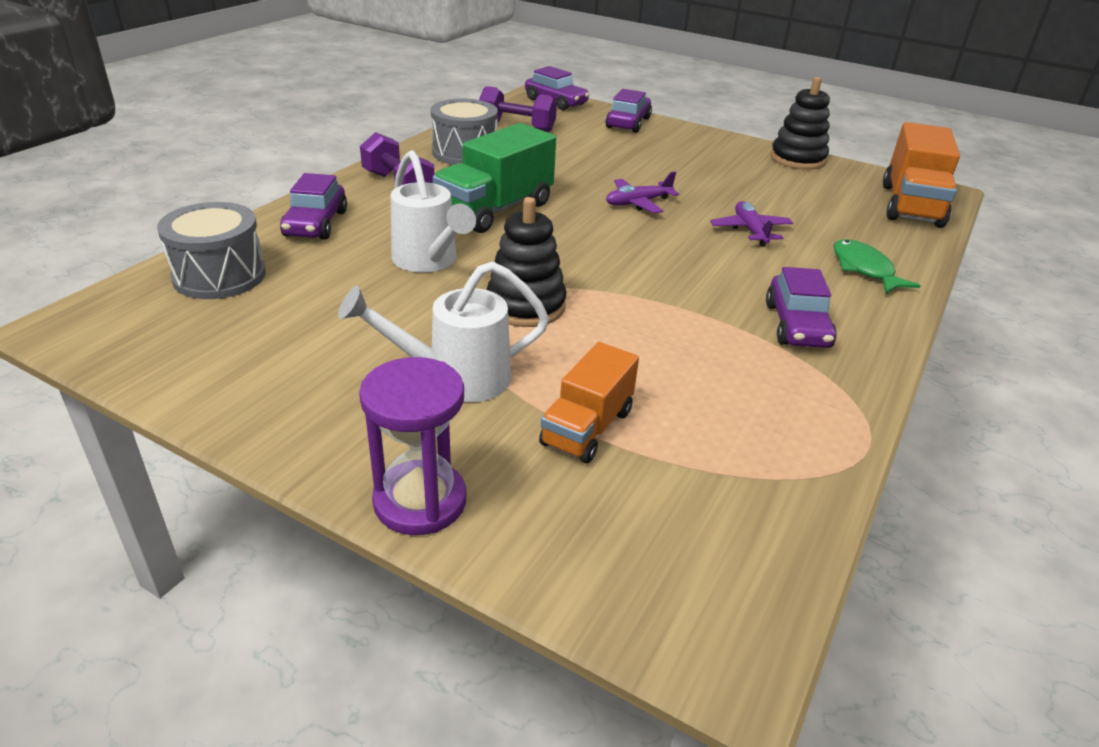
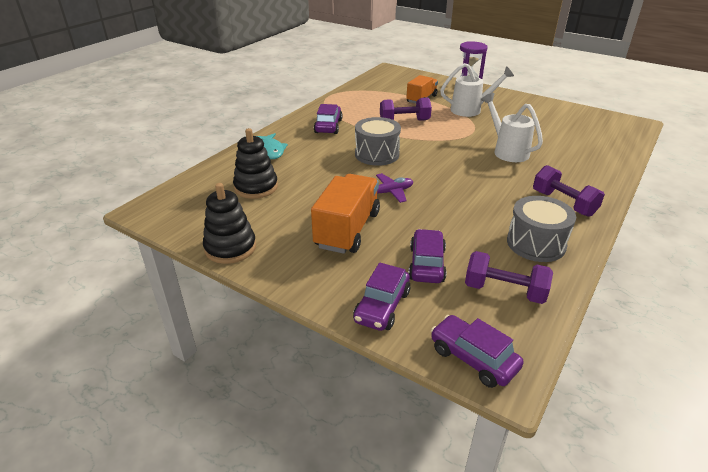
camera: 175 degrees left, 0 degrees up
grey drum [157,202,266,299] -> grey drum moved to [355,117,401,166]
purple car [280,173,347,240] -> purple car moved to [408,229,447,283]
green truck [433,123,556,233] -> none
black stacking toy [487,197,566,327] -> black stacking toy moved to [233,128,278,199]
purple plane [710,201,793,247] -> none
green fish [833,239,921,294] -> turquoise fish [257,133,288,159]
orange truck [883,122,960,228] -> orange truck moved to [311,174,380,254]
none -> purple dumbbell [380,98,432,121]

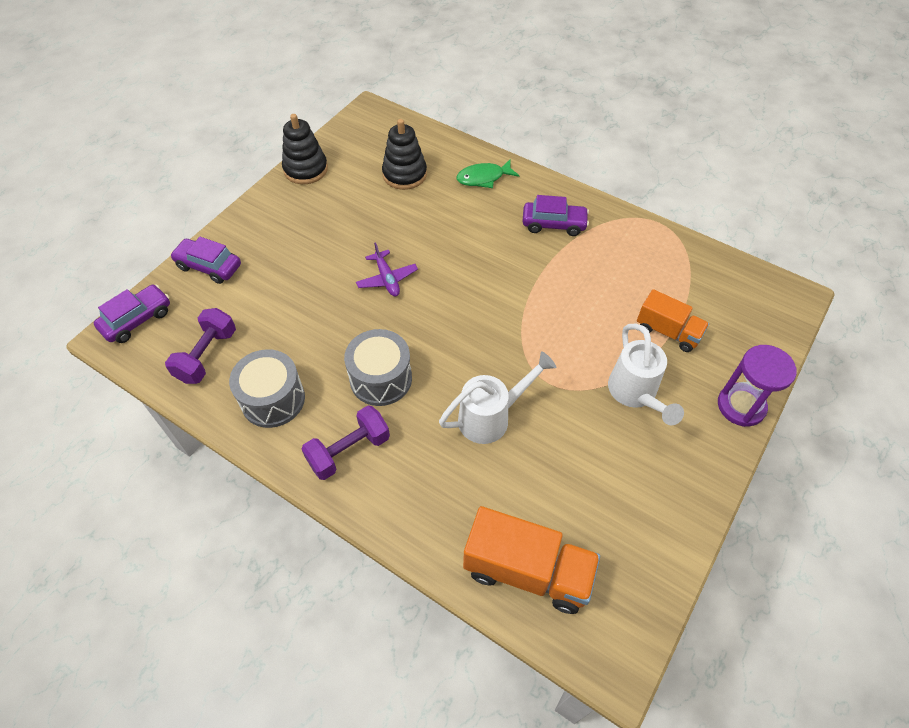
camera: 90 degrees right, 20 degrees up
turquoise fish [257,133,288,159] -> green fish [456,159,519,188]
orange truck [311,174,380,254] -> orange truck moved to [463,506,600,614]
grey drum [355,117,401,166] -> grey drum moved to [344,329,412,406]
purple dumbbell [380,98,432,121] -> none
purple car [408,229,447,283] -> none

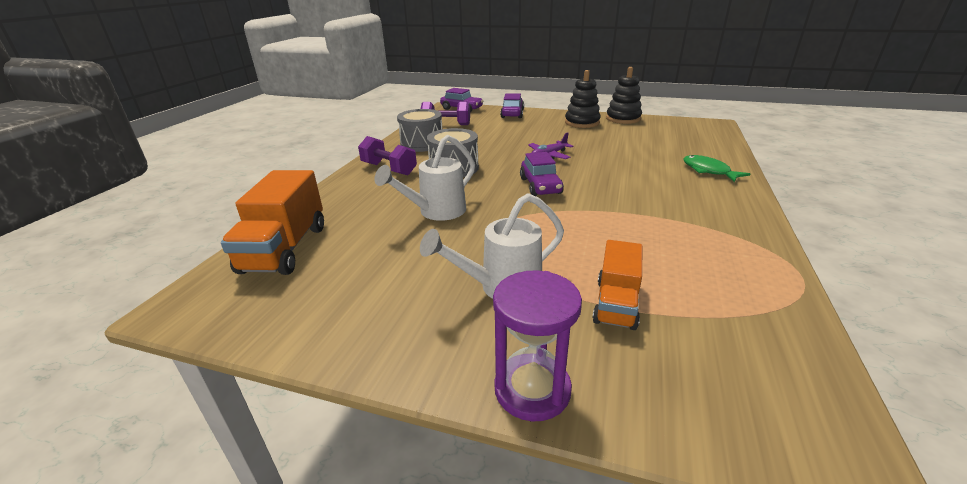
camera: 75 degrees right, 25 degrees down
black stacking toy [382,119,427,190] -> black stacking toy moved to [565,70,601,128]
white watering can [439,351,556,444] -> white watering can turned 90 degrees clockwise [374,135,475,221]
purple car [522,195,589,236] -> purple car moved to [520,152,564,196]

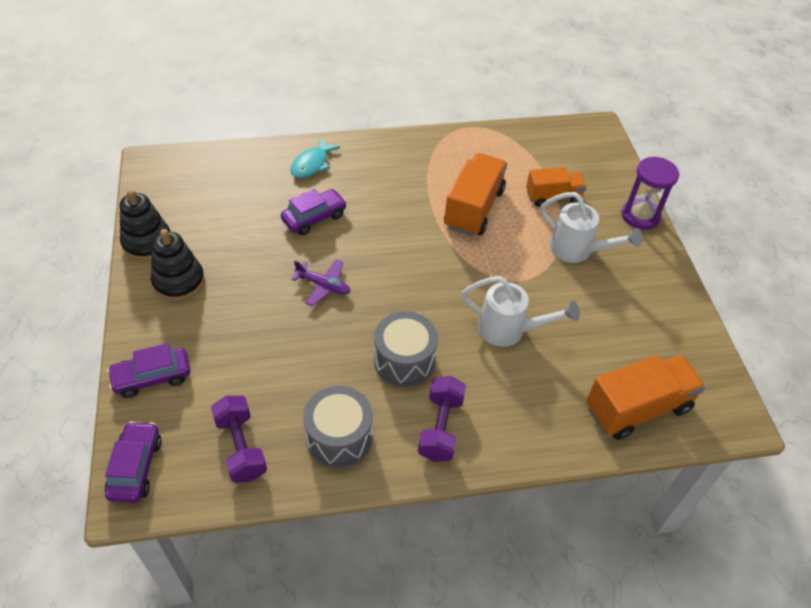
camera: 120 degrees left, 20 degrees up
purple car [520,152,564,196] -> purple car moved to [281,189,347,235]
green fish [683,155,750,182] -> turquoise fish [291,138,340,178]
none -> orange truck [444,153,507,236]

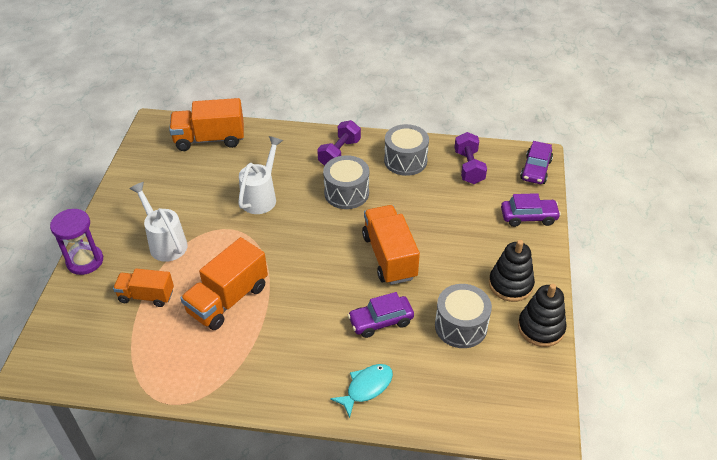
camera: 160 degrees left, 5 degrees down
purple plane [291,259,351,306] -> orange truck [362,205,420,285]
white watering can [462,276,580,347] -> white watering can turned 75 degrees clockwise [238,136,283,214]
none -> grey drum [435,284,492,348]

